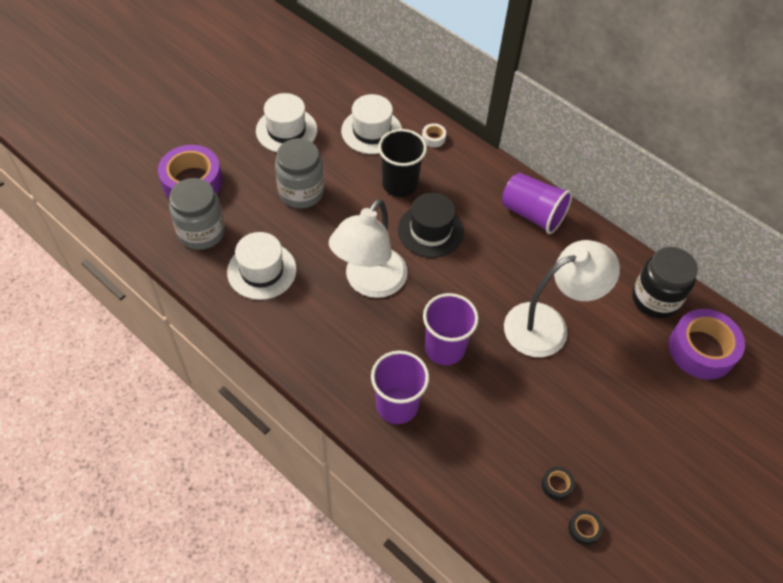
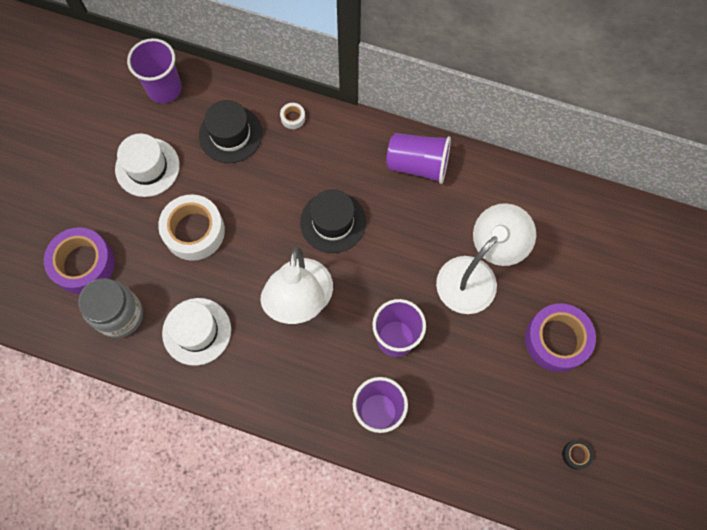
camera: 20 degrees left, 15 degrees up
grey jar [275,138,324,208] -> white tape [158,194,225,261]
white hat [341,94,402,154] -> black hat [199,100,262,163]
black cup [378,129,427,197] -> none
black tape [541,467,575,501] -> none
black jar [632,247,698,318] -> none
purple tape [669,309,745,380] -> purple tape moved to [525,303,596,372]
none -> purple cup [127,38,182,103]

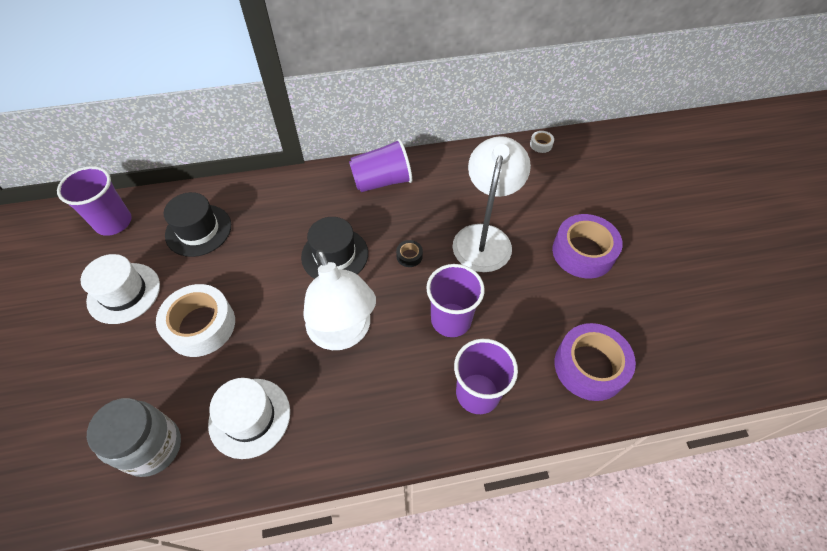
camera: 30 degrees left, 15 degrees down
purple tape [44,227,115,294] -> purple tape moved to [555,323,636,401]
white tape [280,103,305,129] -> white tape moved to [530,131,554,153]
black tape [562,440,594,470] -> black tape moved to [396,240,423,267]

